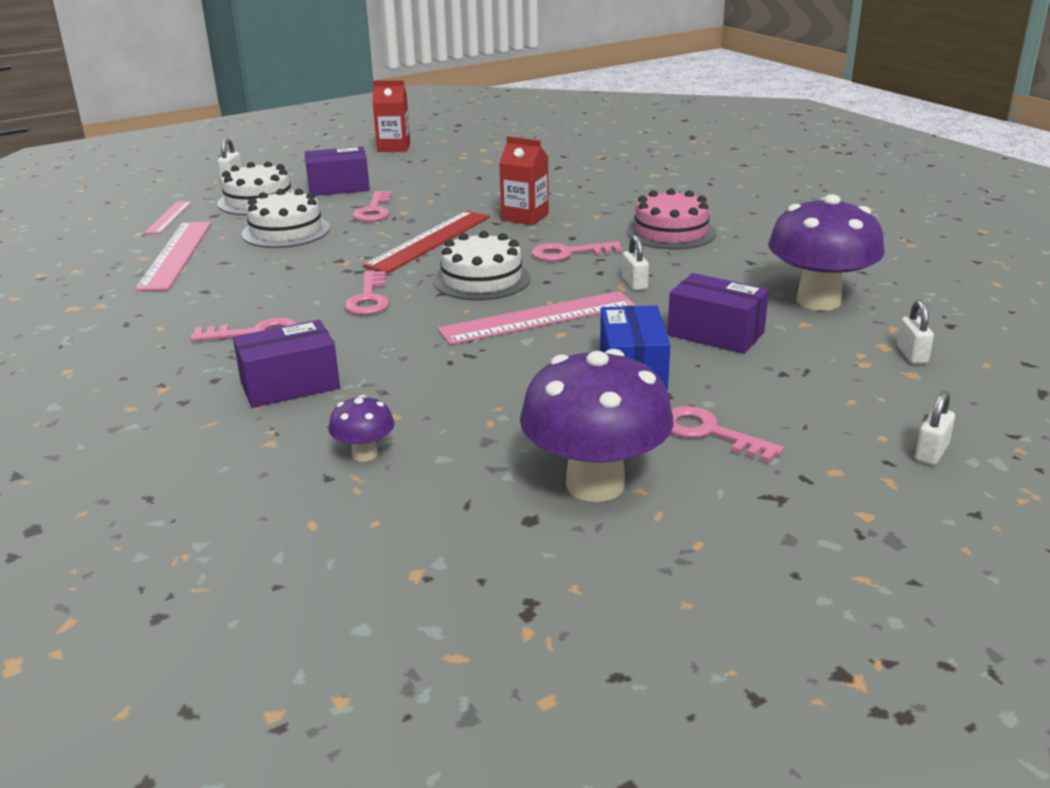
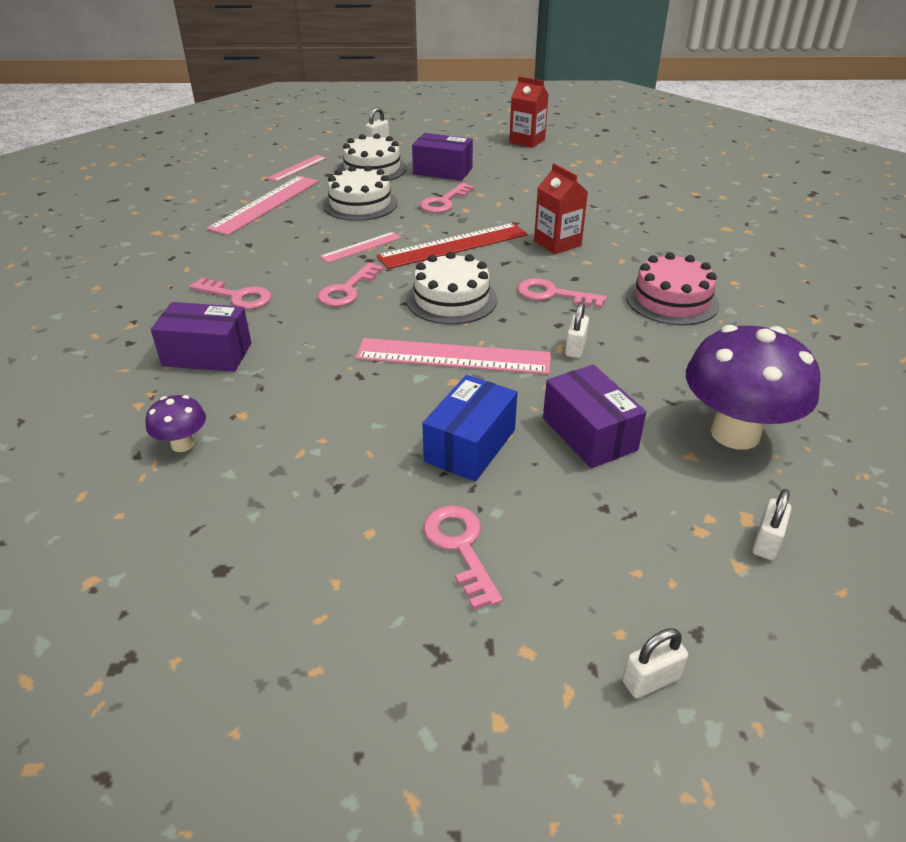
camera: 30 degrees right, 10 degrees up
purple mushroom [520,349,674,502] -> none
none -> pink ruler [320,232,401,263]

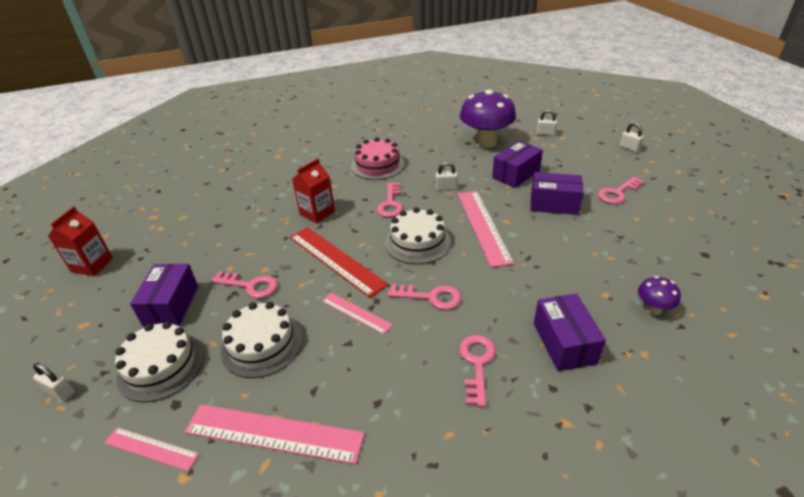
camera: 105 degrees left, 0 degrees up
blue box [423,375,518,482] -> purple box [531,172,584,215]

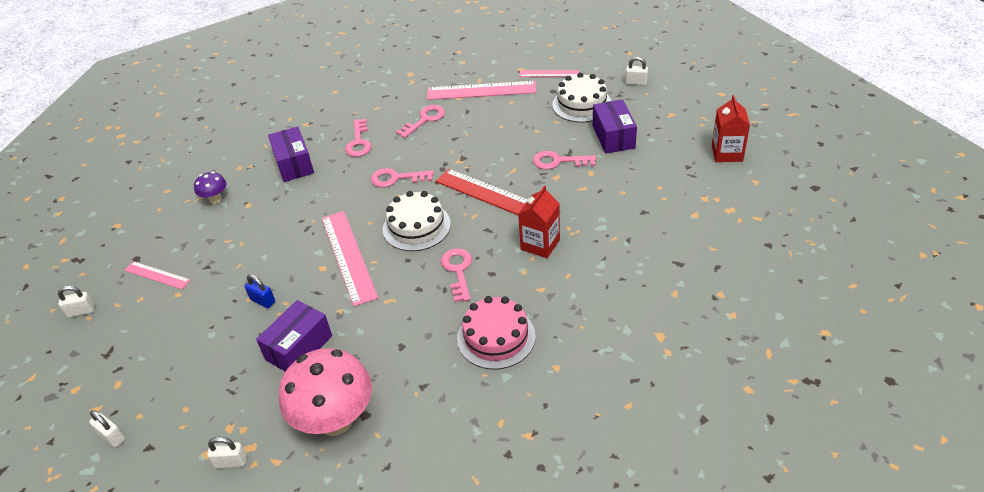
camera: 170 degrees right, 5 degrees up
white cake [221,302,303,378] -> none
pink ruler [322,293,393,335] -> pink ruler moved to [124,261,191,289]
white padlock [436,162,458,190] -> white padlock moved to [58,286,95,318]
purple mushroom [460,90,516,148] -> pink mushroom [279,348,372,436]
purple box [531,172,584,215] -> blue padlock [245,274,275,308]
pink key [598,176,645,204] -> pink key moved to [396,105,445,138]

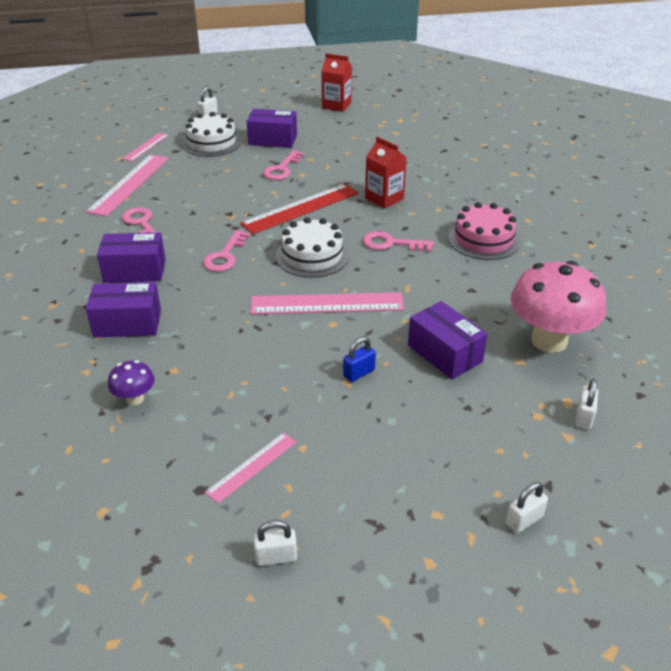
camera: 75 degrees left, 5 degrees down
white padlock [58,286,95,318] -> white padlock turned 75 degrees clockwise [253,520,297,566]
pink key [345,119,372,157] -> purple box [97,233,166,283]

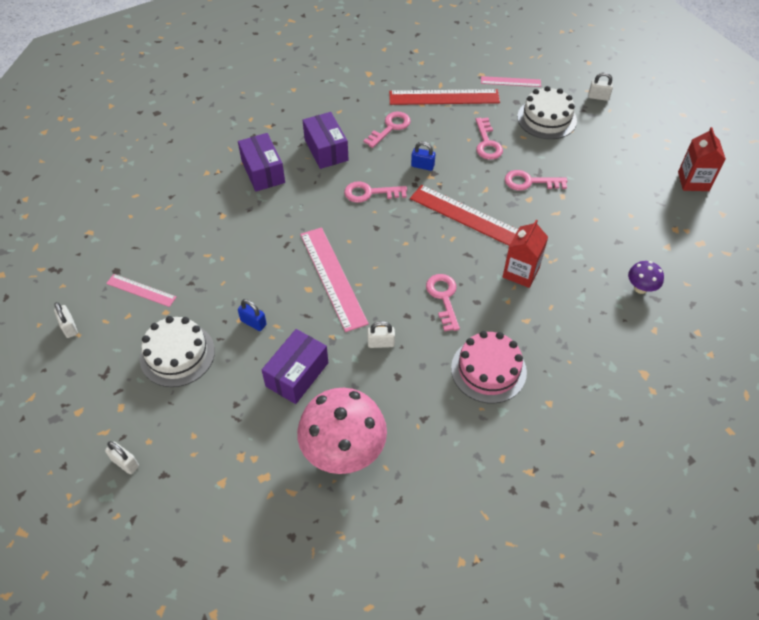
camera: 70 degrees right, 15 degrees up
pink ruler [86,154,169,217] -> red ruler [389,89,500,105]
purple mushroom [108,360,155,406] -> purple mushroom moved to [628,261,664,294]
purple box [247,109,297,148] -> none
white cake [276,217,349,278] -> white cake moved to [140,316,215,387]
white padlock [575,379,598,429] -> white padlock moved to [367,321,395,348]
none -> blue padlock [411,141,435,171]
none -> pink key [476,118,503,160]

